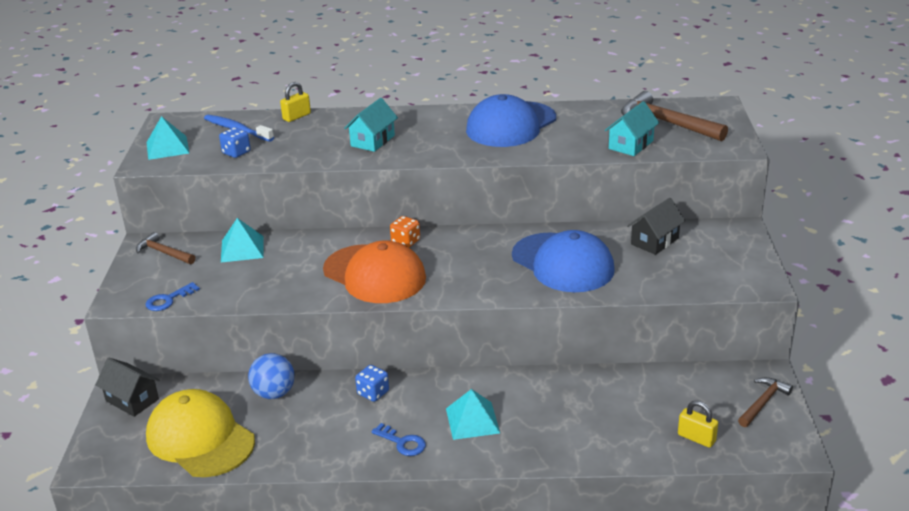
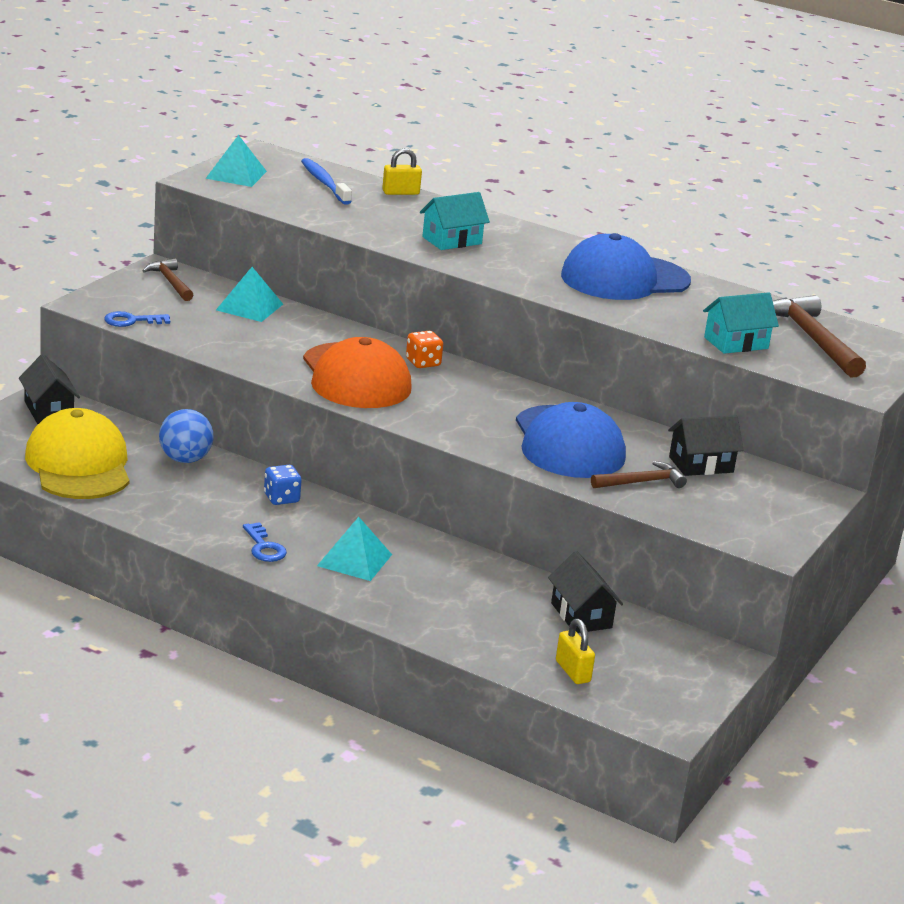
camera: 25 degrees right, 5 degrees down
blue dice [219,127,251,158] -> none
brown hammer [738,377,793,427] -> brown hammer moved to [591,461,687,488]
none -> black house [548,551,623,633]

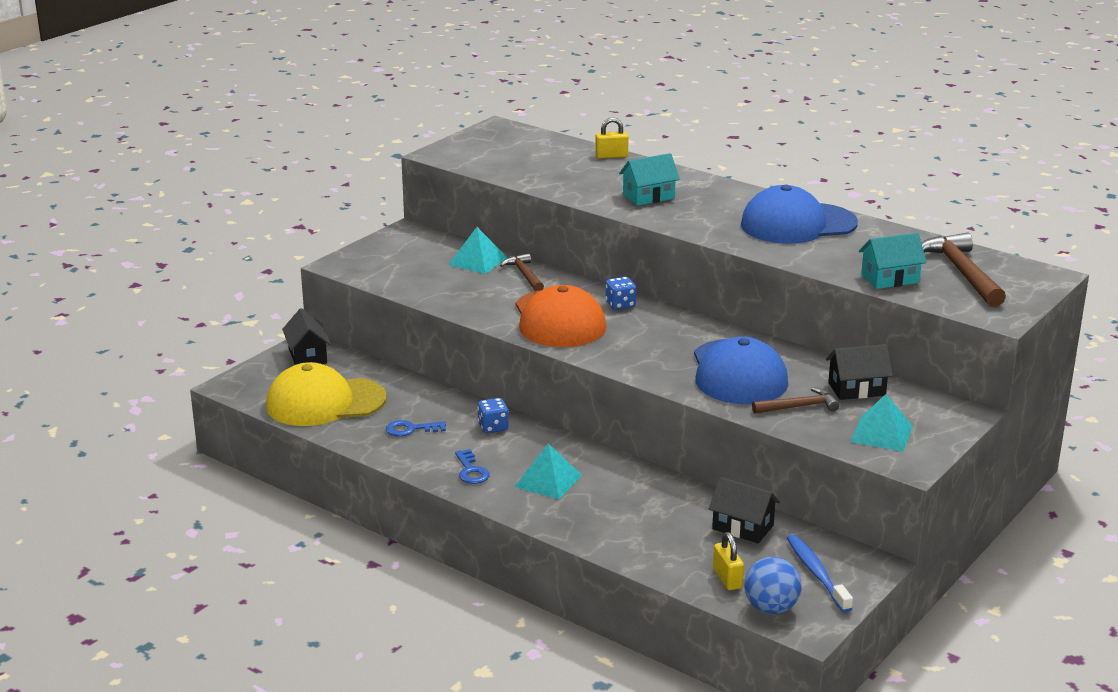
camera: 10 degrees right, 0 degrees up
yellow cap [25,408,130,499] -> yellow cap turned 90 degrees counterclockwise [266,362,386,426]
blue key [104,311,170,327] -> blue key moved to [386,420,446,437]
brown hammer [143,258,193,301] -> brown hammer moved to [500,253,544,291]
blue ball [159,409,214,463] -> blue ball moved to [744,557,802,614]
turquoise pyramid [205,135,267,187] -> turquoise pyramid moved to [851,394,913,452]
blue toothbrush [301,158,352,205] -> blue toothbrush moved to [787,534,853,613]
orange dice [406,331,443,368] -> blue dice [606,277,636,310]
black house [548,551,623,633] -> black house turned 45 degrees counterclockwise [709,477,780,543]

